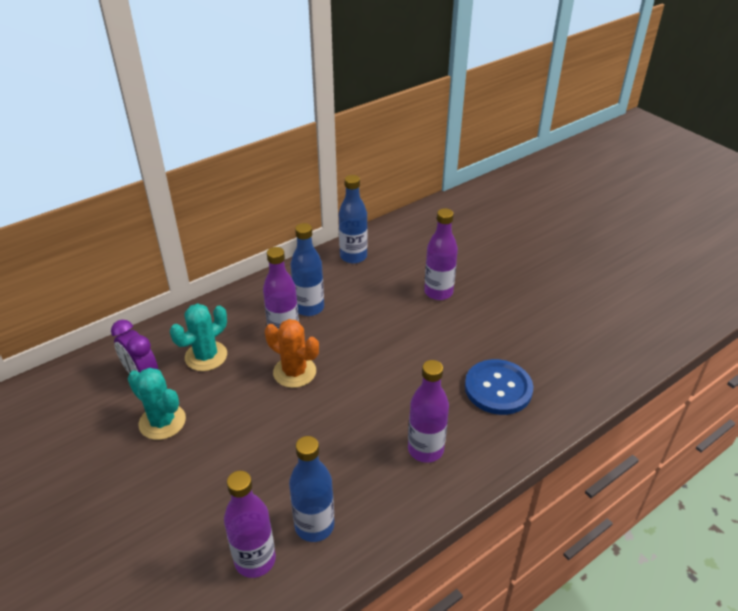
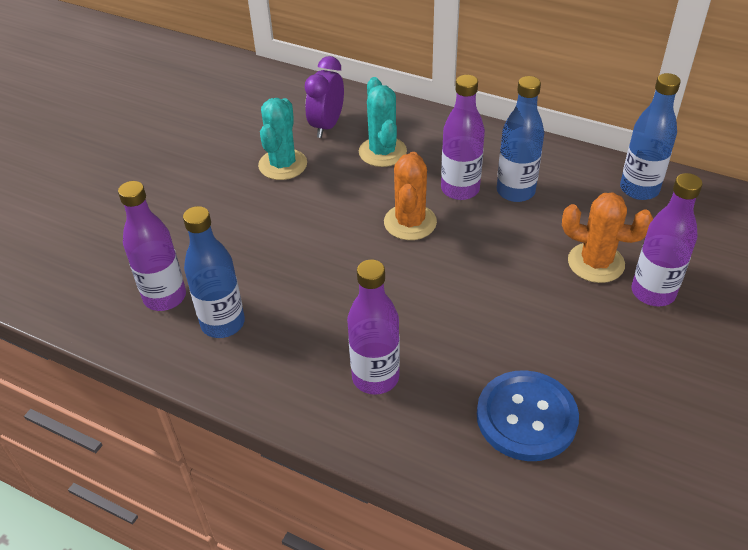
camera: 65 degrees right, 5 degrees up
turquoise cactus [170,304,227,371] -> turquoise cactus turned 60 degrees clockwise [359,77,407,167]
none -> orange cactus [562,193,653,283]

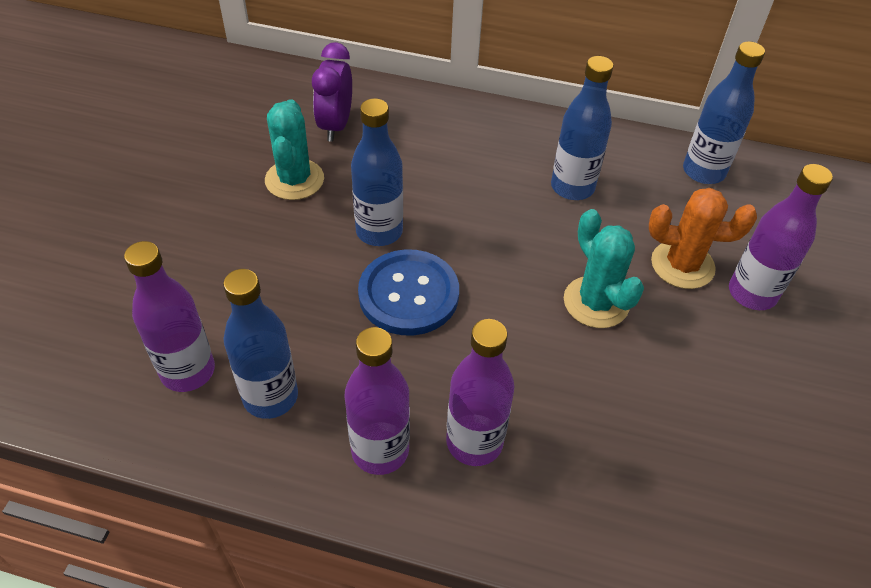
camera: 15 degrees left, 5 degrees up
turquoise cactus [359,77,407,167] -> turquoise cactus moved to [564,209,644,328]
orange cactus [384,152,437,240] -> none
purple bottle [441,75,485,200] -> purple bottle moved to [345,327,410,475]
blue button [477,370,579,461] -> blue button moved to [358,249,459,336]
none -> blue bottle [351,98,403,246]

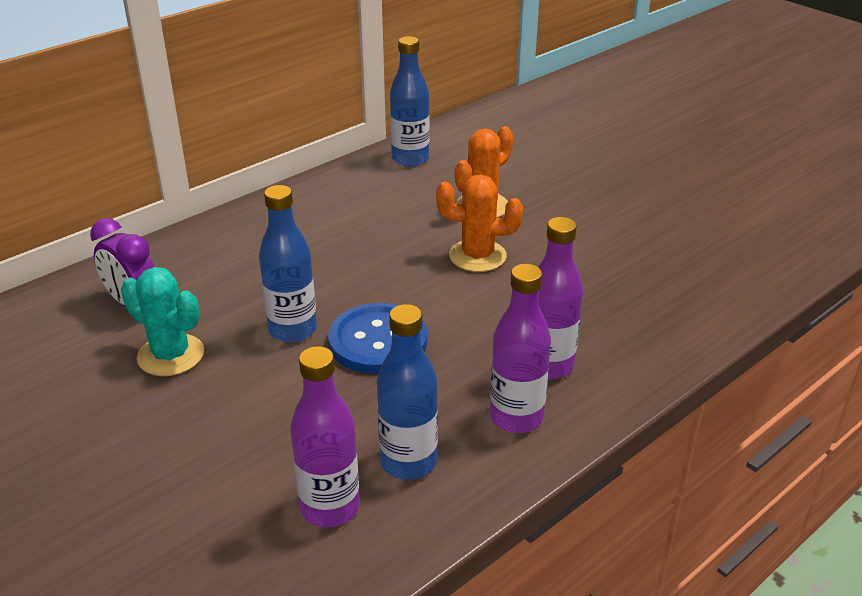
camera: 55 degrees left, 15 degrees down
blue bottle [551,56,613,200] -> none
turquoise cactus [564,209,644,328] -> orange cactus [436,174,523,272]
purple bottle [729,164,833,310] -> none

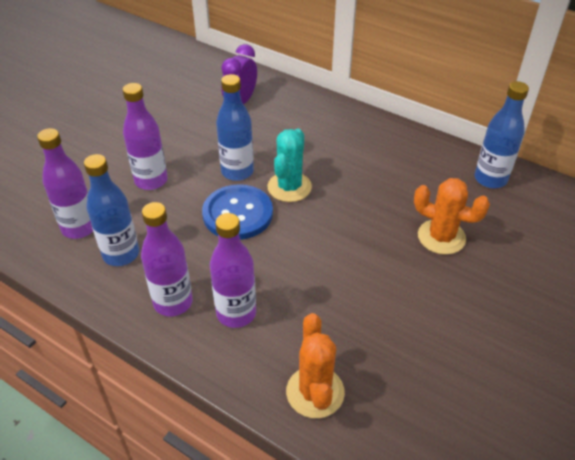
camera: 75 degrees right, 10 degrees up
turquoise cactus [121,267,204,376] -> turquoise cactus moved to [267,129,312,202]
orange cactus [436,174,523,272] -> orange cactus moved to [286,313,345,418]
none -> purple bottle [122,83,168,190]

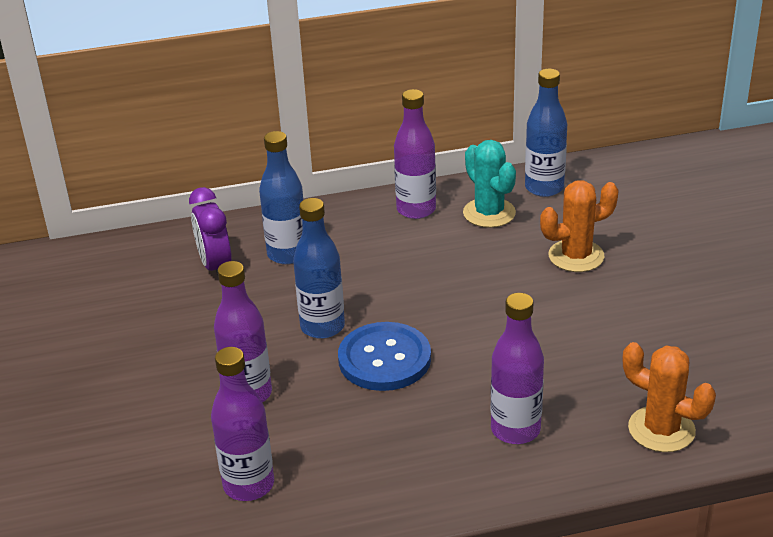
camera: 45 degrees left, 10 degrees down
blue bottle [84,154,139,266] -> blue bottle moved to [259,131,303,264]
purple bottle [141,202,193,317] -> purple bottle moved to [394,89,436,219]
turquoise cactus [267,129,312,202] -> turquoise cactus moved to [463,140,516,228]

